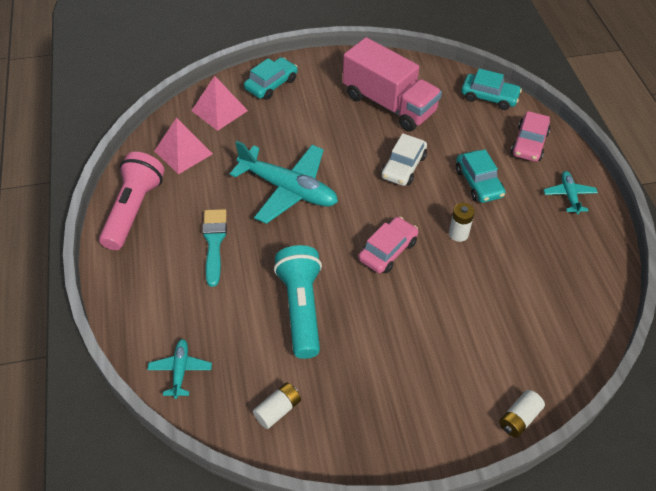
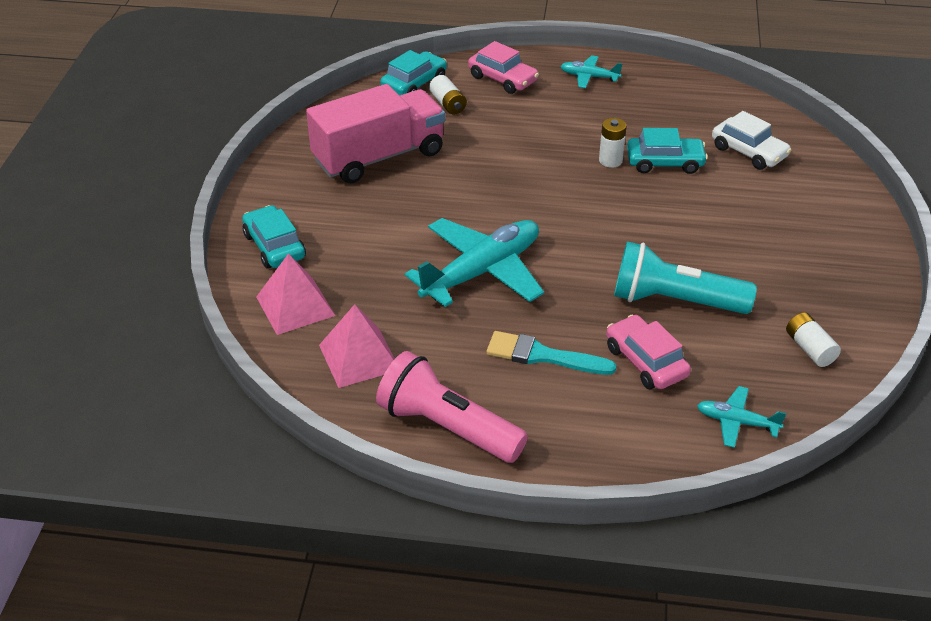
camera: 70 degrees left, 10 degrees down
pink car [358,217,418,274] -> pink car moved to [606,315,691,389]
white car [381,133,427,186] -> white car moved to [712,111,792,170]
turquoise car [456,149,506,203] -> turquoise car moved to [627,128,708,174]
white battery [499,390,545,437] -> white battery moved to [429,75,467,114]

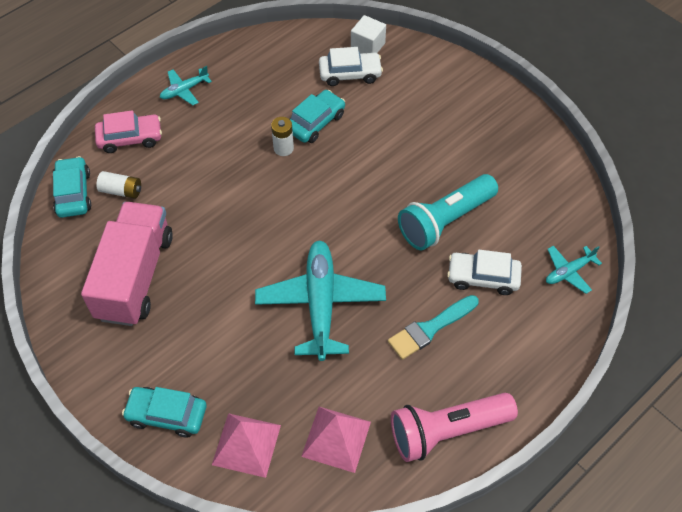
camera: 50 degrees left, 15 degrees up
pink car [606,315,691,389] -> white car [447,250,522,295]
white battery [786,312,841,367] -> none
none -> white cube [351,15,386,54]

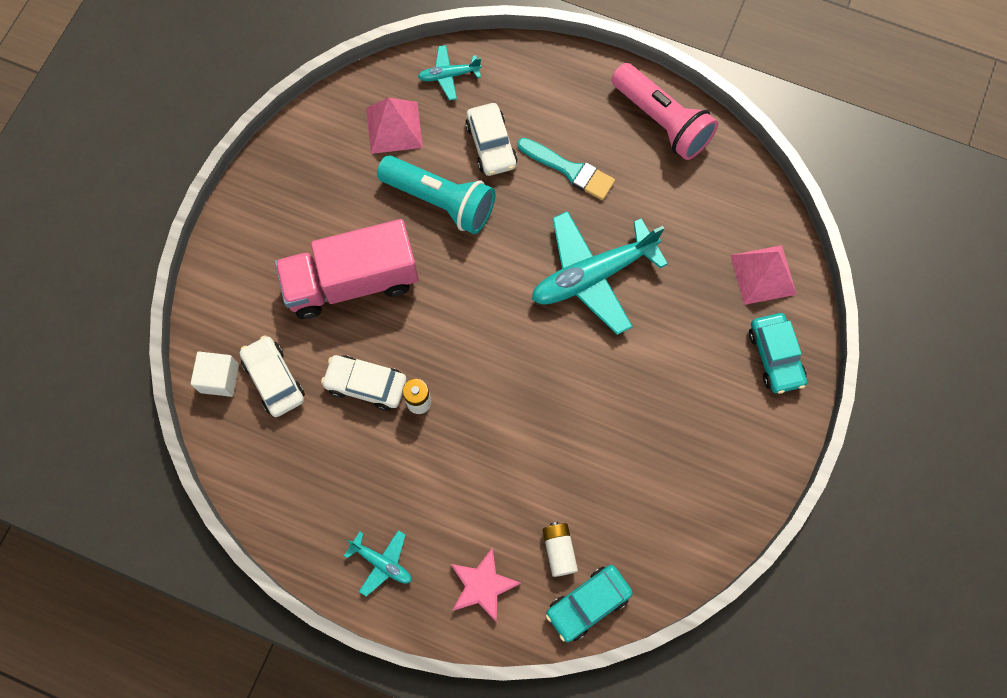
camera: 115 degrees left, 15 degrees up
pink truck [81,202,173,326] -> pink truck moved to [275,219,419,319]
pink car [95,110,162,153] -> pink star [451,547,521,623]
turquoise car [290,90,345,143] -> white car [321,355,407,410]
pink pyramid [301,407,371,473] -> pink pyramid moved to [366,97,423,154]
turquoise plane [546,245,602,294] -> turquoise plane turned 135 degrees clockwise [418,45,482,100]

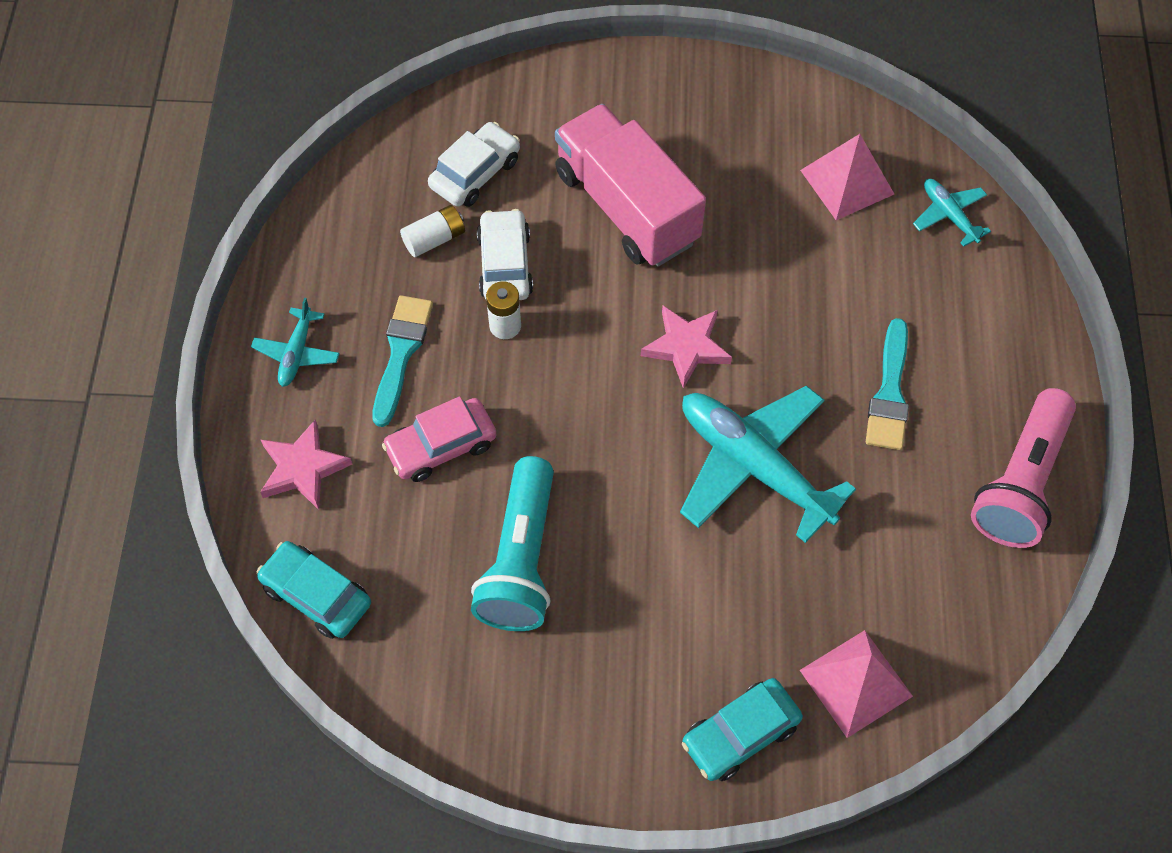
camera: 70 degrees right, 10 degrees down
white cube [191,352,239,397] -> none
turquoise flashlight [377,156,496,234] -> turquoise flashlight moved to [471,456,554,631]
white car [465,103,517,176] -> none
white battery [543,522,578,577] -> white battery moved to [400,205,465,257]
none -> turquoise brush [372,295,433,427]
none -> pink car [382,396,497,482]
none -> pink star [641,306,732,388]

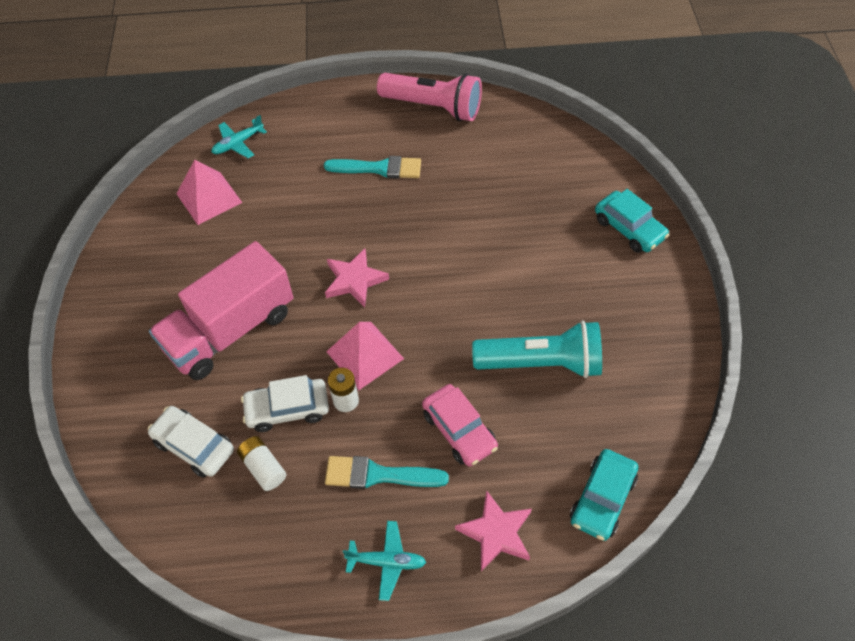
camera: 95 degrees left, 5 degrees down
turquoise plane [680,386,856,543] -> none
pink pyramid [800,630,913,738] -> pink pyramid moved to [326,322,404,390]

